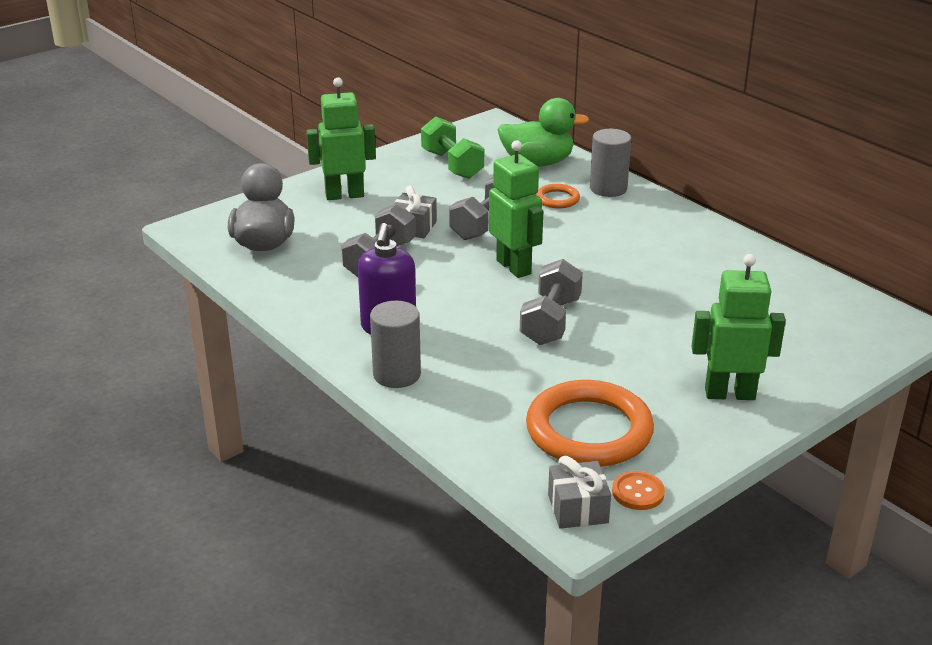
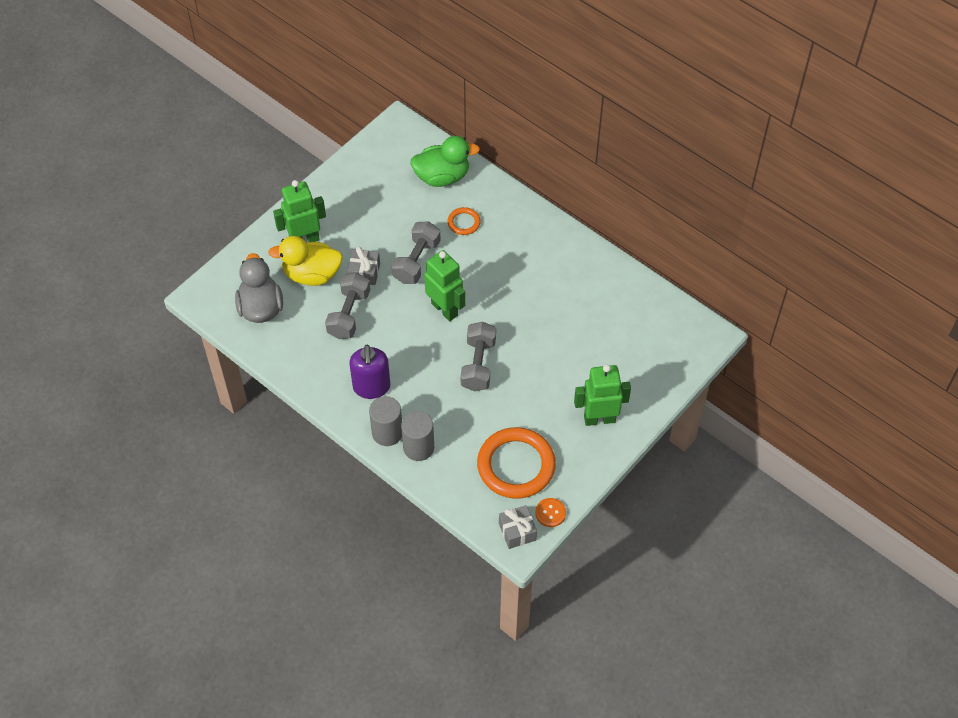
camera: 10 degrees left, 25 degrees up
green dumbbell [421,116,484,179] -> none
grey cylinder [590,129,631,197] -> grey cylinder moved to [401,411,434,461]
none -> yellow duck [268,236,343,286]

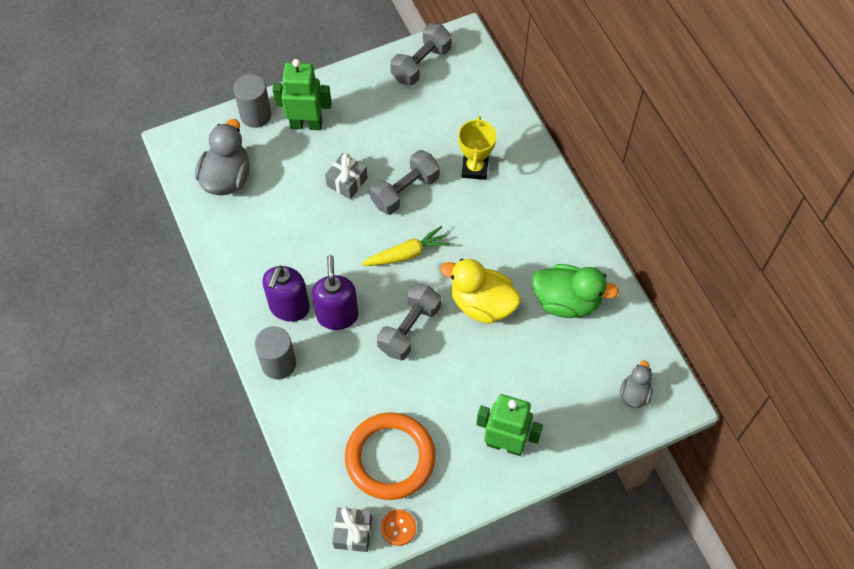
camera: 25 degrees right, 5 degrees up
yellow duck [268,236,343,286] -> yellow duck moved to [441,258,521,324]
grey dumbbell [325,273,370,339] -> grey dumbbell moved to [390,23,452,86]
grey cylinder [401,411,434,461] -> grey cylinder moved to [233,74,271,128]
green duck [410,136,480,187] -> green duck moved to [532,264,619,318]
green robot [424,250,465,321] -> yellow carrot [361,226,450,266]
orange ring [448,207,481,235] -> yellow trophy [458,116,497,180]
none -> purple soap dispenser [312,255,358,330]
none -> grey duck [620,360,653,408]

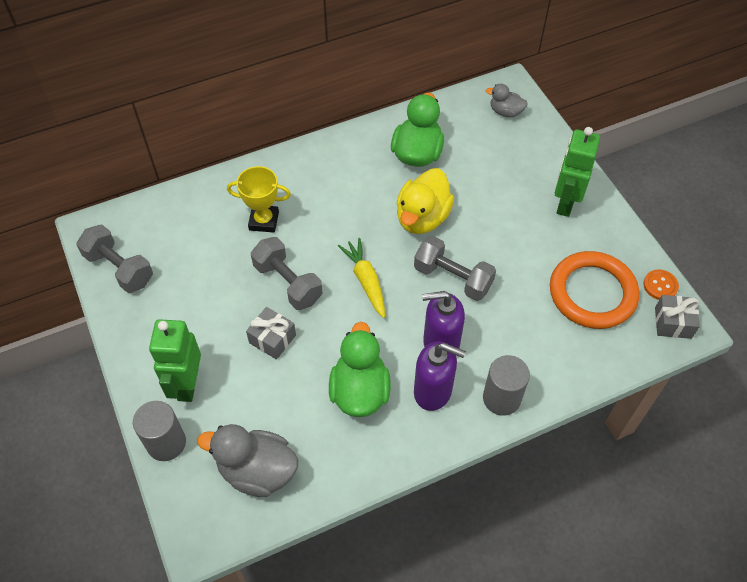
camera: 90 degrees left, 5 degrees down
none -> green duck [329,322,391,417]

